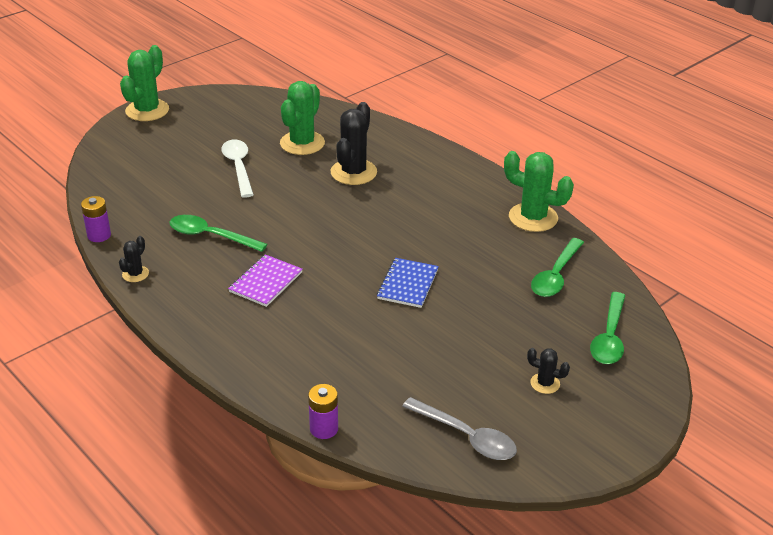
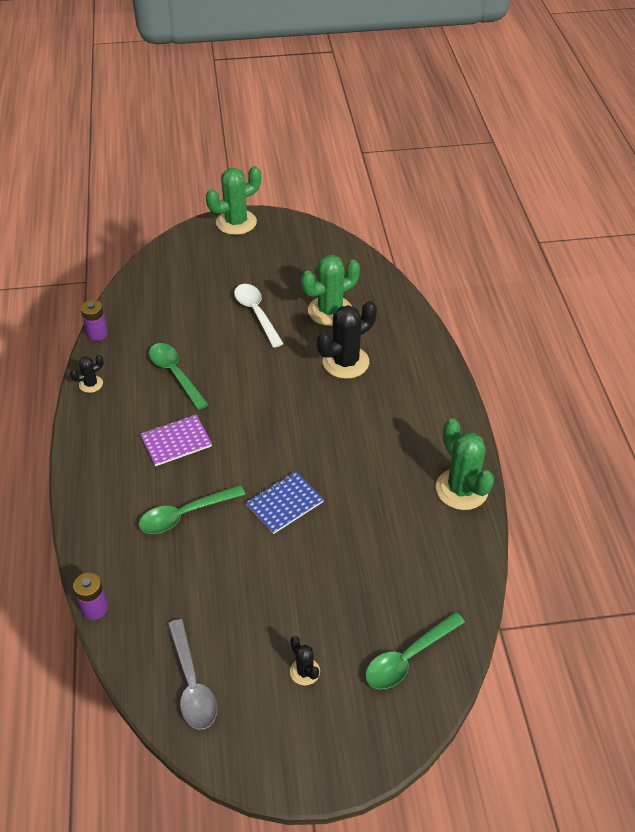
camera: 35 degrees right, 10 degrees up
white spoon [221,140,254,198] -> white spoon turned 45 degrees counterclockwise [234,284,284,348]
green spoon [531,238,584,297] -> green spoon moved to [138,485,245,534]

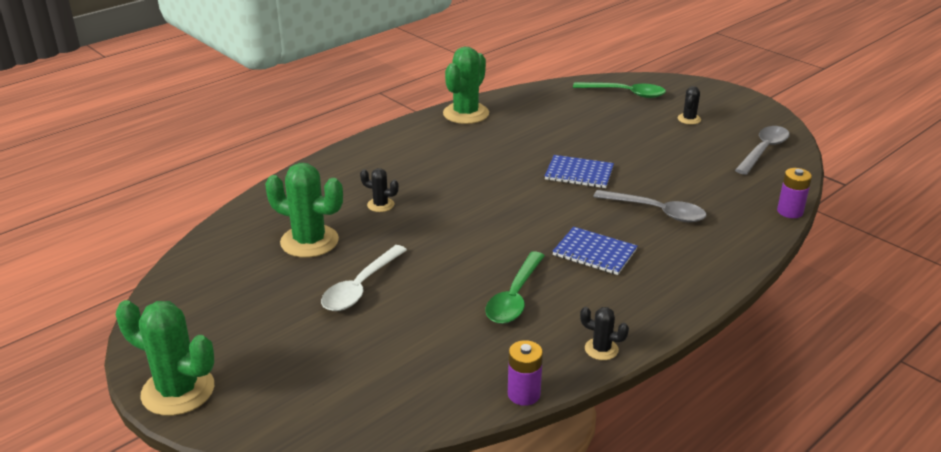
camera: 125 degrees left, 15 degrees down
green spoon [138,485,245,534] -> grey spoon [593,190,706,222]
purple notebook [140,414,212,466] -> blue notebook [552,227,637,275]
black cactus [317,301,377,379] -> black cactus [360,168,399,212], size x0.50

